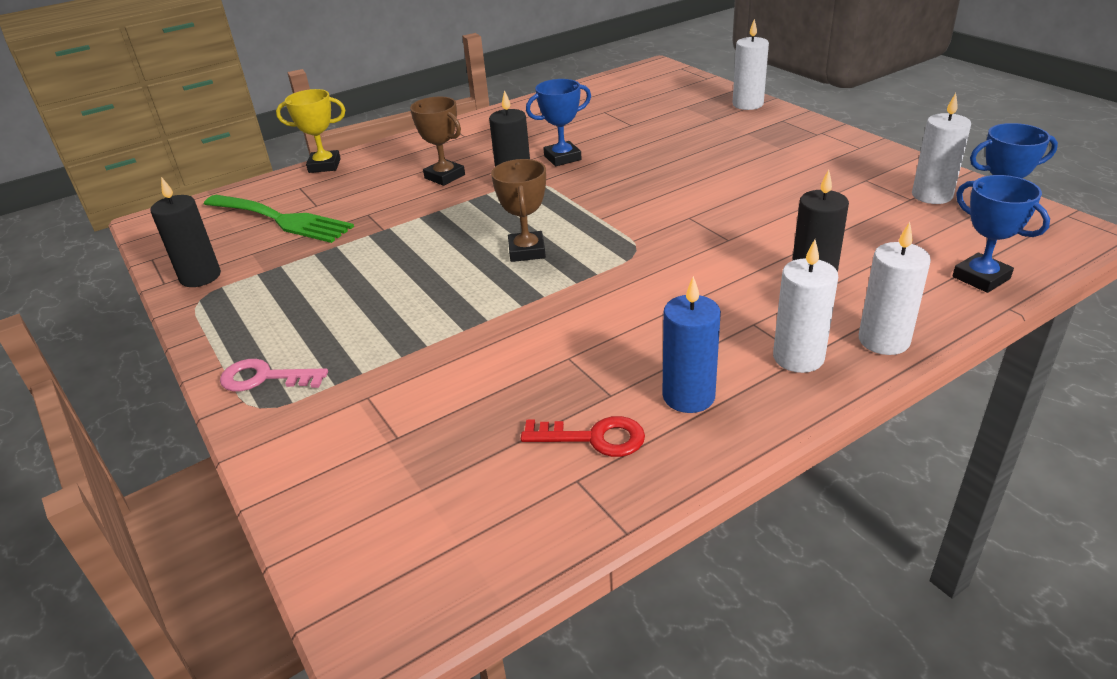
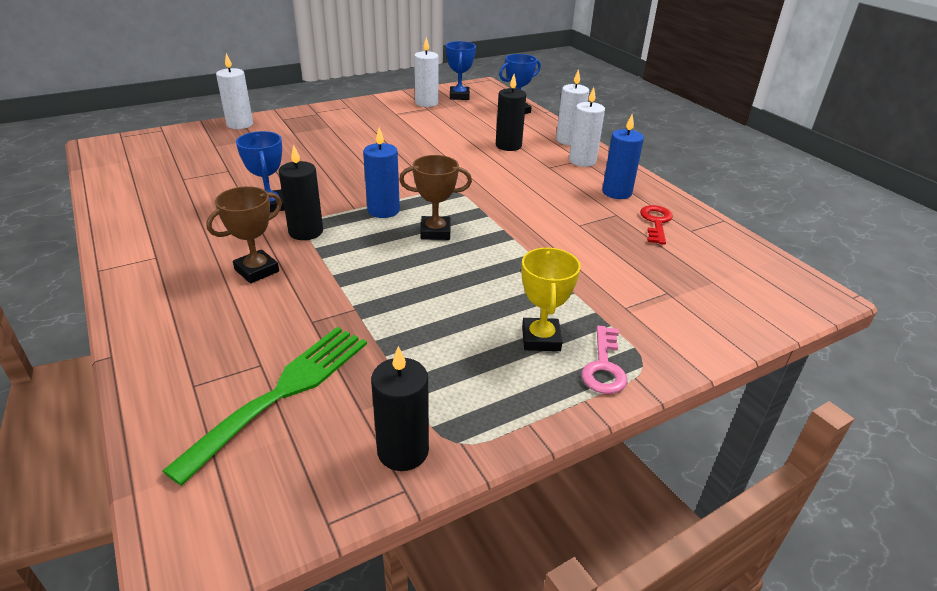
camera: 90 degrees left, 0 degrees up
yellow trophy [276,89,345,173] -> yellow trophy moved to [521,248,581,351]
none -> blue candle [363,127,400,218]

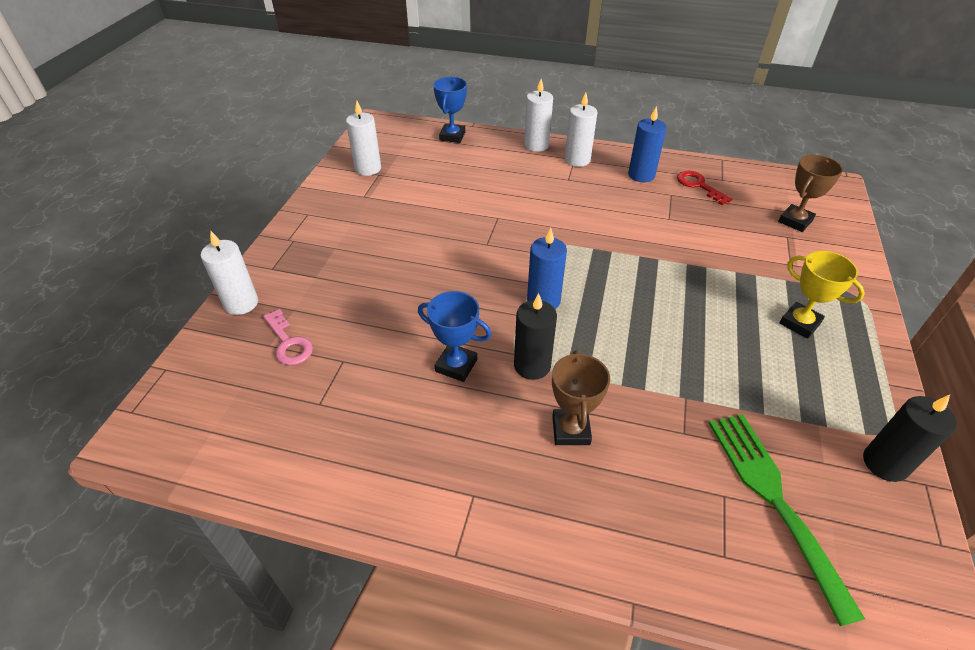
camera: 45 degrees left, 10 degrees up
brown trophy [399,155,472,240] -> brown trophy moved to [778,155,843,232]
blue trophy [446,41,476,100] -> none
black candle [496,74,526,151] -> none
pink key [582,325,627,394] -> pink key moved to [263,309,313,365]

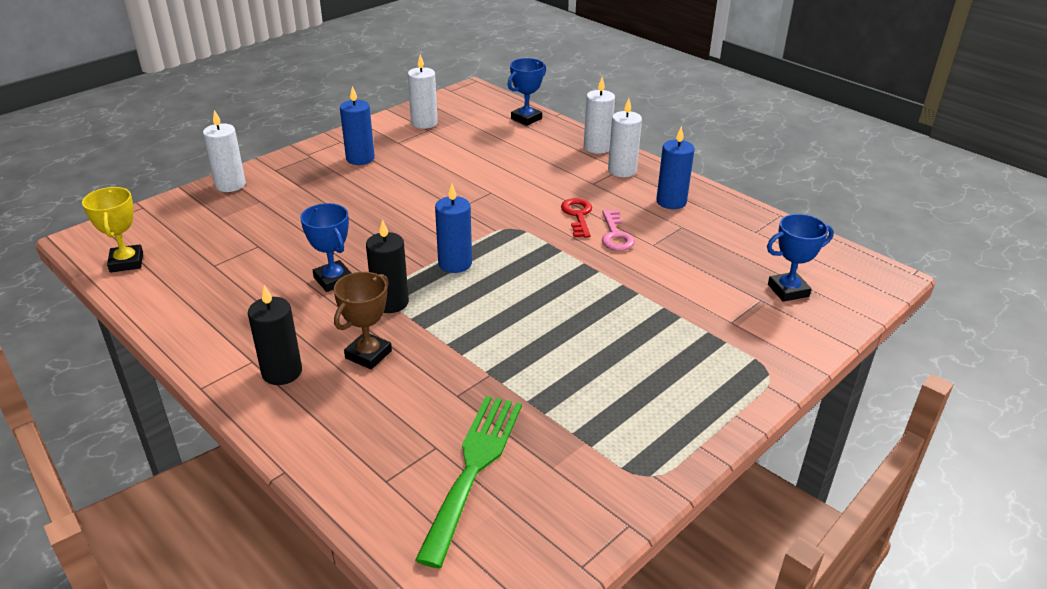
camera: 30 degrees right, 10 degrees down
pink key [263,309,313,365] -> pink key moved to [602,210,635,251]
red key [677,171,732,205] -> red key moved to [561,198,592,238]
brown trophy [778,155,843,232] -> blue trophy [767,214,834,302]
yellow trophy [780,251,865,339] -> yellow trophy moved to [82,187,143,272]
black candle [863,395,957,482] -> black candle moved to [248,285,302,385]
none -> blue candle [340,86,375,165]

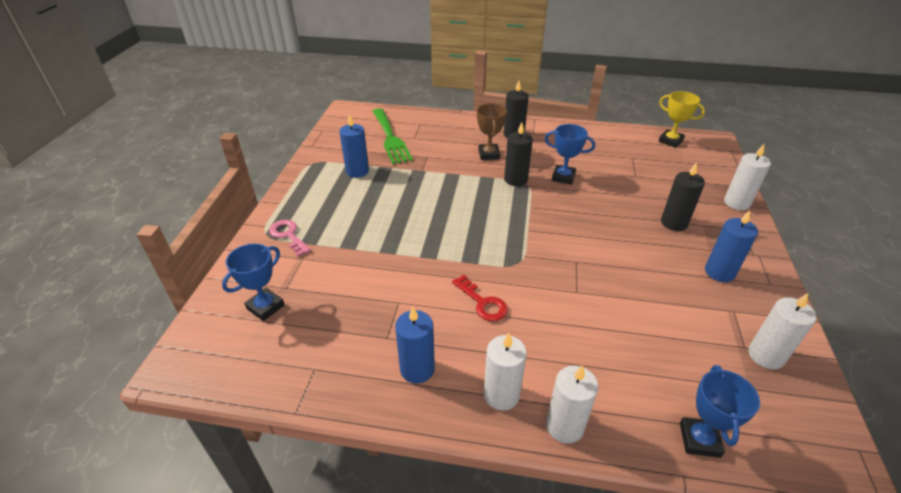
camera: 145 degrees right, 5 degrees up
blue candle [435,184,472,273] -> blue candle moved to [339,114,369,178]
pink key [602,210,635,251] -> pink key moved to [269,220,311,257]
none -> black candle [661,162,705,231]

